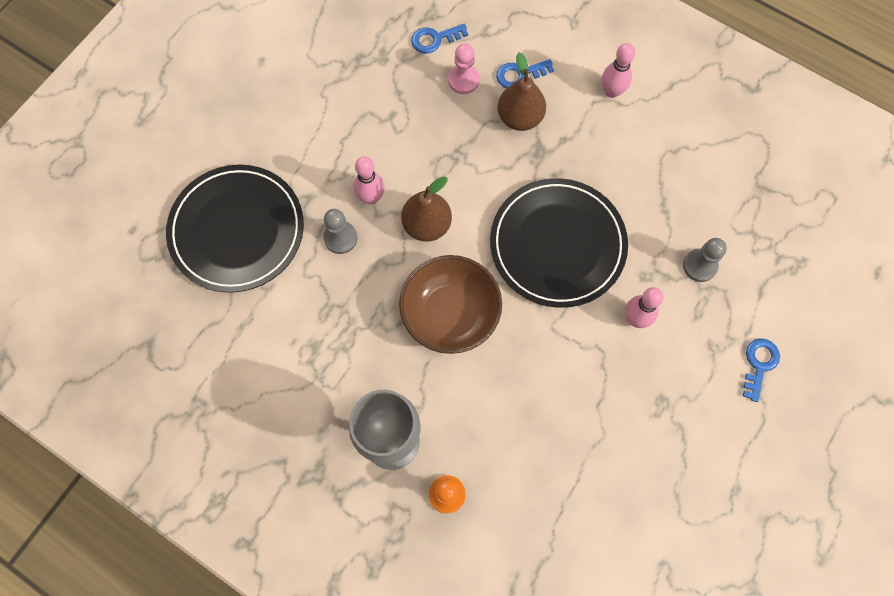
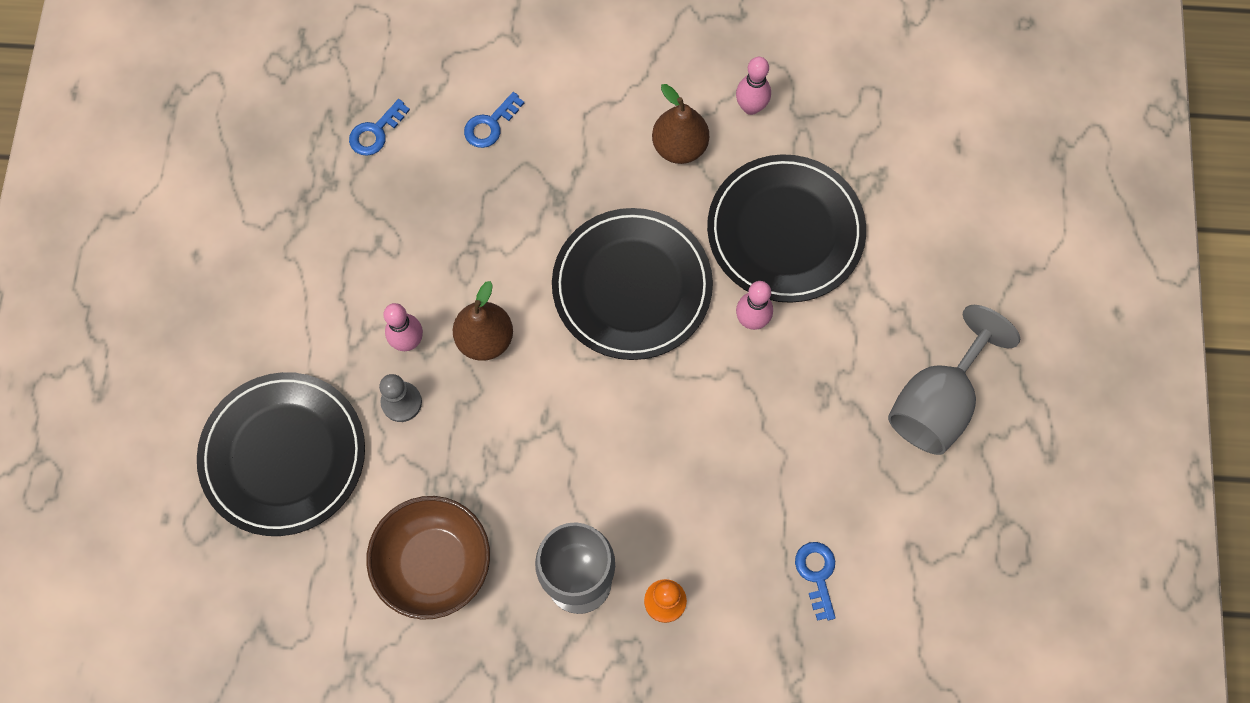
camera: 30 degrees left, 0 degrees up
brown bowl [399,255,502,354] -> brown bowl moved to [366,496,490,620]
pink pawn [448,43,480,94] -> none
brown pear [498,52,546,131] -> brown pear moved to [652,84,709,164]
pink bowling pin [602,43,635,98] -> pink bowling pin moved to [736,57,771,115]
grey pawn [683,238,727,282] -> black plate [707,154,866,303]
blue key [743,338,780,402] -> blue key moved to [795,542,836,621]
none -> grey goblet [888,305,1020,455]

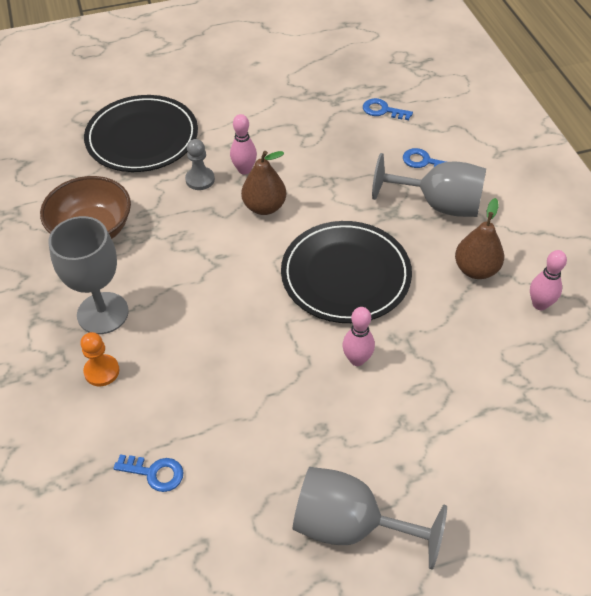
camera: 70 degrees right, 20 degrees down
black plate [707,154,866,303] -> none
blue key [795,542,836,621] -> blue key turned 45 degrees clockwise [113,454,183,492]
none -> grey goblet [372,153,486,217]

